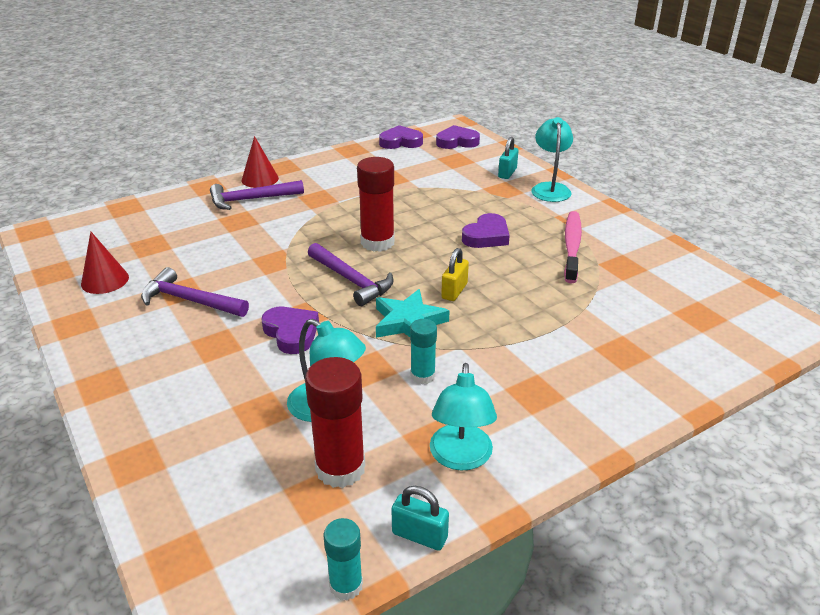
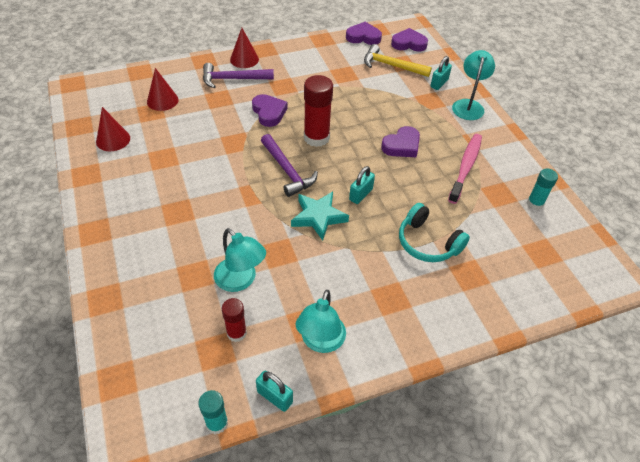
camera: 10 degrees right, 15 degrees up
purple hammer [141,267,249,317] -> none
purple heart [261,307,319,354] -> purple heart moved to [252,94,288,127]
red glue stick [305,357,365,488] -> red glue stick [222,298,247,342], size x0.58
turquoise glue stick [410,319,437,385] -> turquoise glue stick moved to [527,169,558,210]
yellow padlock [441,248,469,301] -> turquoise padlock [349,166,375,204]
none -> red cone [147,68,179,111]
none -> yellow hammer [364,44,432,77]
none -> turquoise headphones [399,203,470,262]

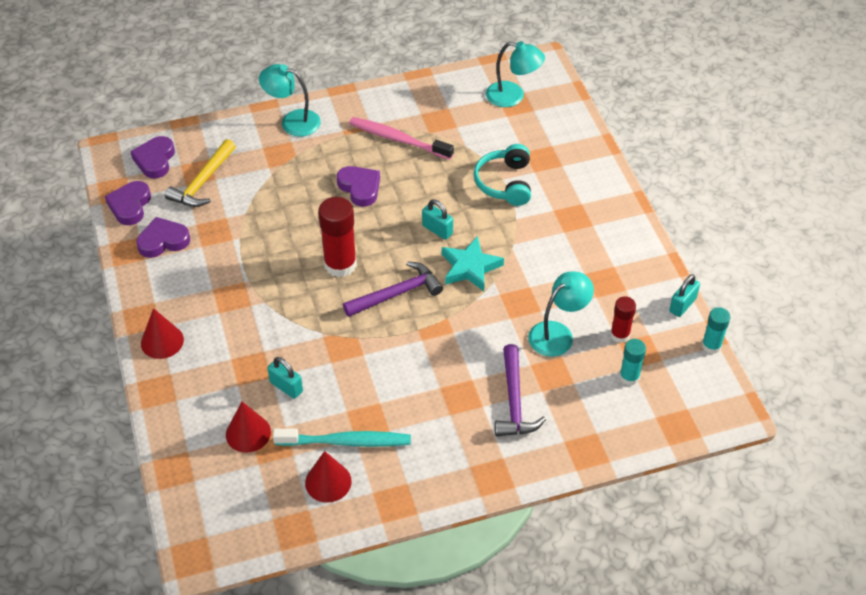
camera: 85 degrees left, 0 degrees up
purple hammer [203,63,274,88] -> purple hammer moved to [495,344,546,437]
purple heart [252,94,288,127] -> purple heart moved to [136,217,190,258]
turquoise lamp [296,290,346,353] -> turquoise lamp moved to [486,41,545,107]
turquoise headphones [399,203,470,262] -> turquoise headphones turned 135 degrees clockwise [474,144,531,206]
turquoise padlock [430,56,452,90] -> turquoise padlock moved to [268,357,303,399]
turquoise glue stick [527,169,558,210] -> turquoise glue stick moved to [620,339,646,385]
none -> turquoise toothbrush [273,428,411,447]

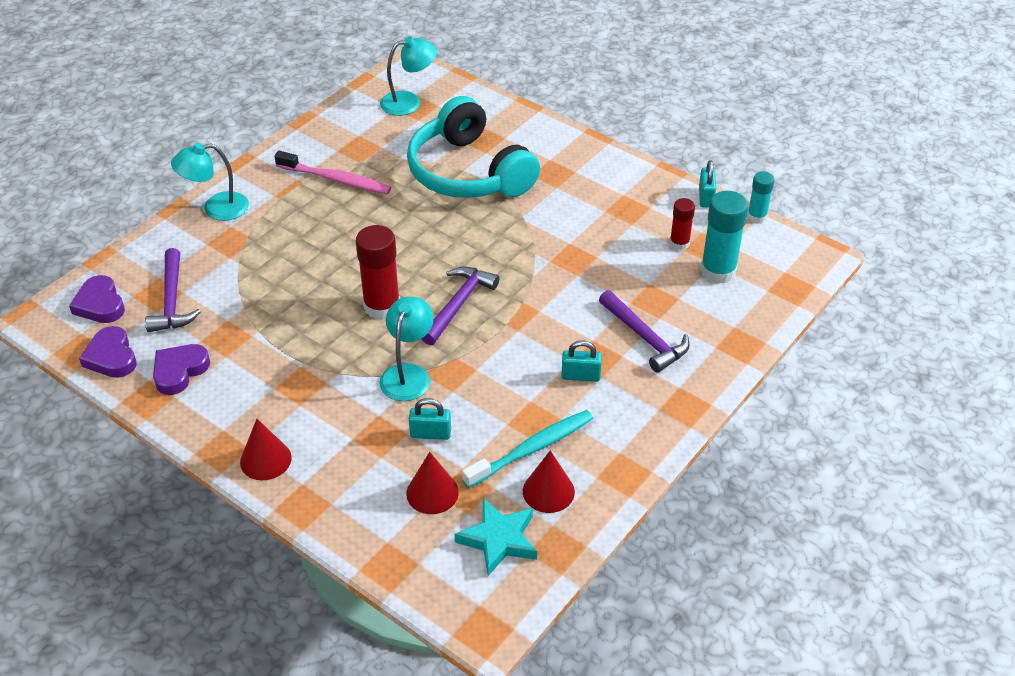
camera: 35 degrees left, 5 degrees down
yellow hammer [165,139,236,207] -> purple hammer [145,248,201,332]
purple heart [337,166,380,207] -> none
pink toothbrush [349,117,454,160] -> pink toothbrush turned 150 degrees counterclockwise [274,151,391,194]
turquoise padlock [422,200,453,240] -> turquoise padlock moved to [561,340,602,382]
turquoise star [442,236,504,291] -> turquoise star moved to [454,498,537,576]
turquoise headphones [474,144,531,206] -> turquoise headphones [407,96,540,198], size x1.80
turquoise lamp [528,271,594,357] -> turquoise lamp moved to [379,296,434,401]
turquoise glue stick [620,339,646,385] -> turquoise glue stick [700,191,749,284], size x1.73

